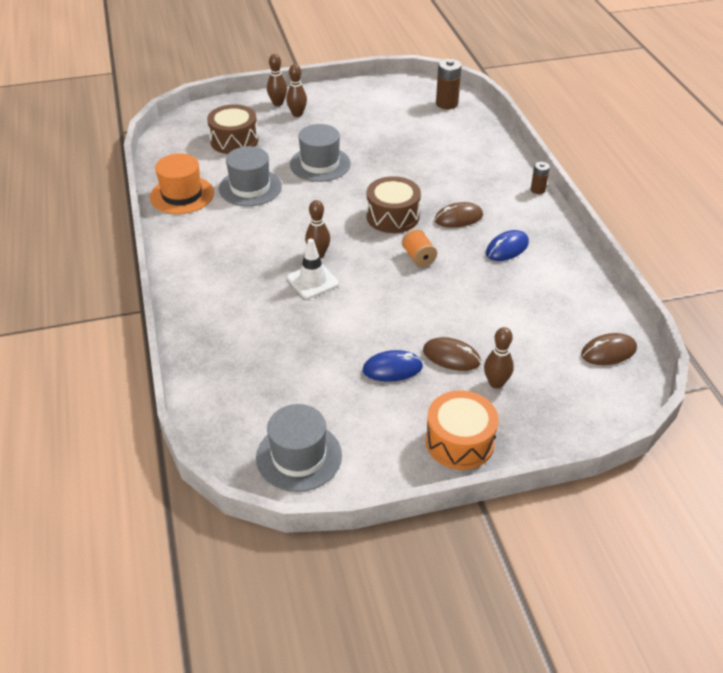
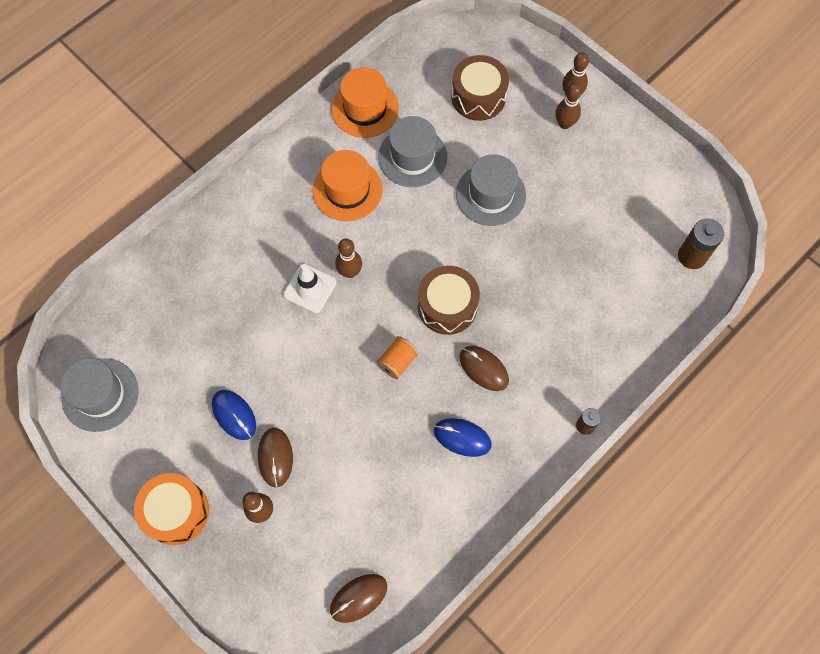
camera: 60 degrees right, 25 degrees up
brown mouse [581,333,637,365] -> brown mouse turned 75 degrees counterclockwise [330,574,387,623]
none -> orange hat [313,150,383,221]

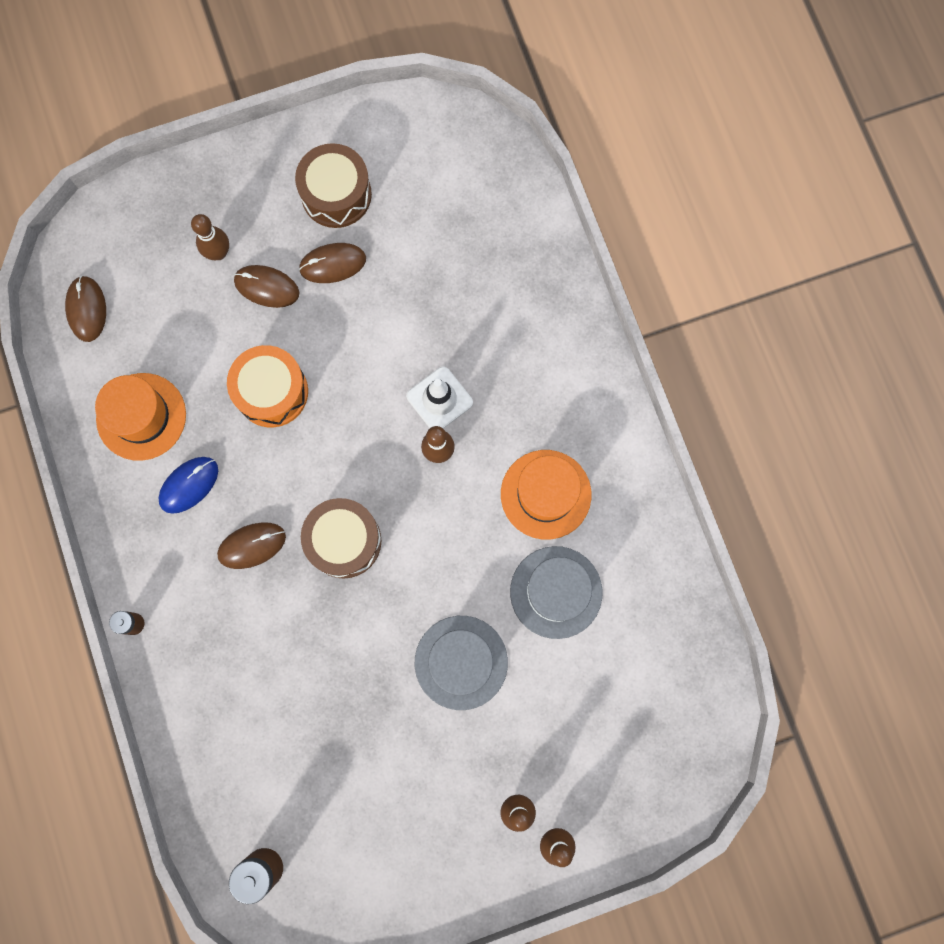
camera: 115 degrees right, 10 degrees up
grey hat [60,358,139,432] -> none
orange drum [134,473,209,545] -> orange drum moved to [227,345,308,427]
blue mouse [212,390,256,440] -> brown mouse [299,243,366,283]
orange hat [331,67,399,138] -> orange hat moved to [95,373,186,461]
orange spool [377,336,419,379] -> none
brown drum [451,55,509,121] -> brown drum moved to [295,143,372,228]

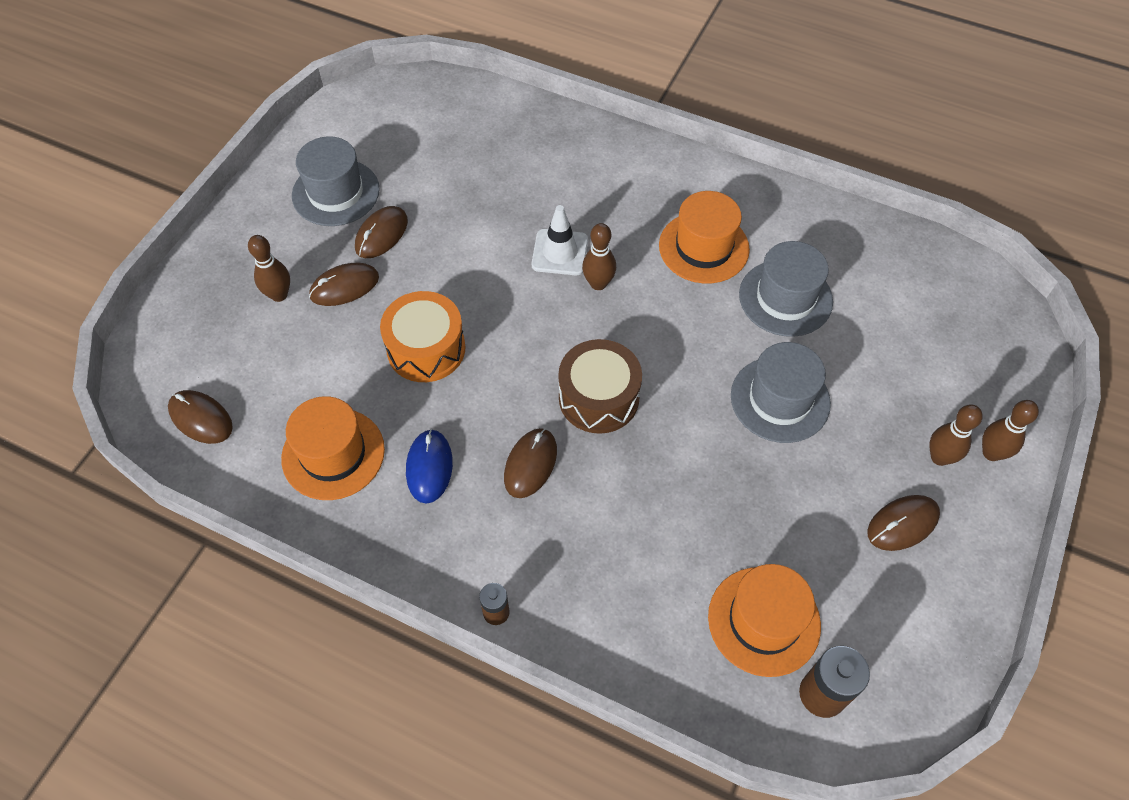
camera: 45 degrees left, 20 degrees down
brown drum [295,143,372,228] -> grey hat [292,136,380,226]
none -> orange hat [708,564,821,677]
none -> brown mouse [867,495,940,551]

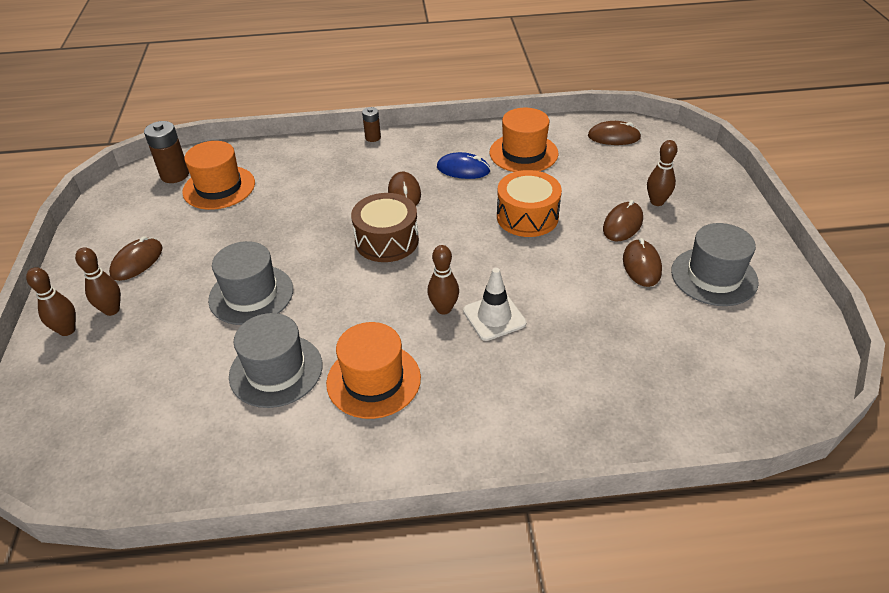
camera: 150 degrees right, 15 degrees down
blue mouse [406,429,453,504] -> blue mouse turned 45 degrees counterclockwise [437,152,491,179]

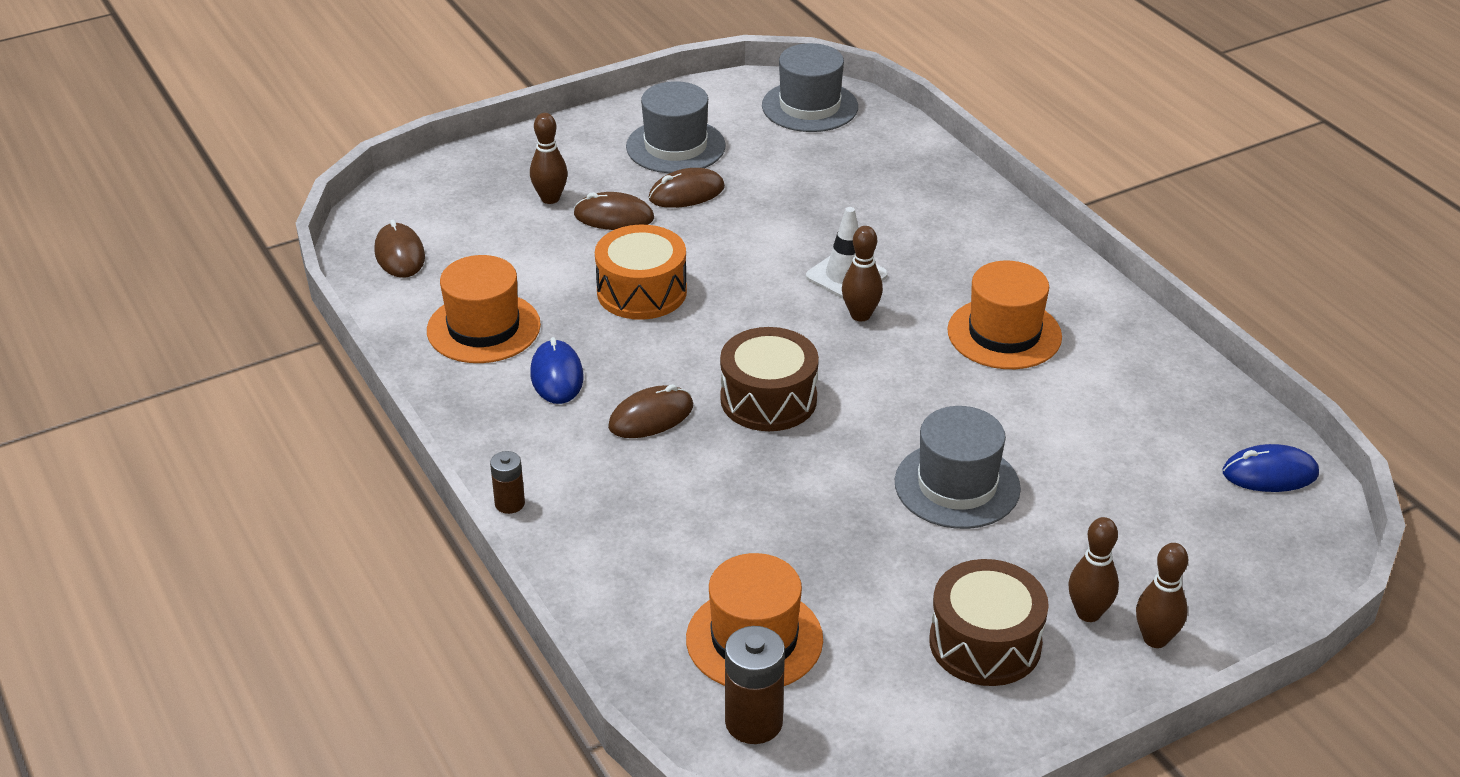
camera: 115 degrees left, 5 degrees down
brown mouse [109,236,163,281] -> brown drum [929,559,1049,686]
grey hat [229,313,322,408] -> grey hat moved to [762,43,858,132]
none -> blue mouse [1223,444,1319,492]

